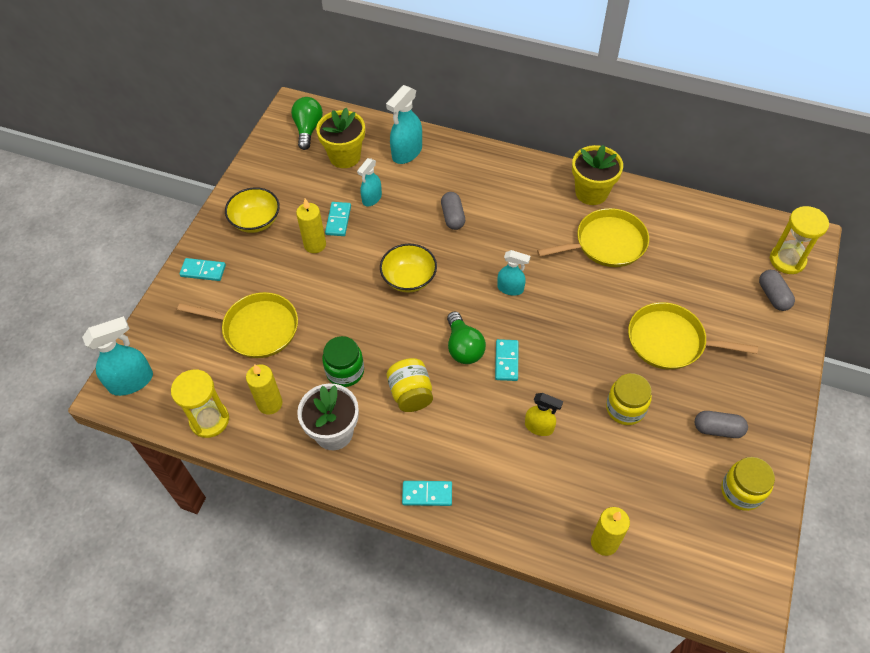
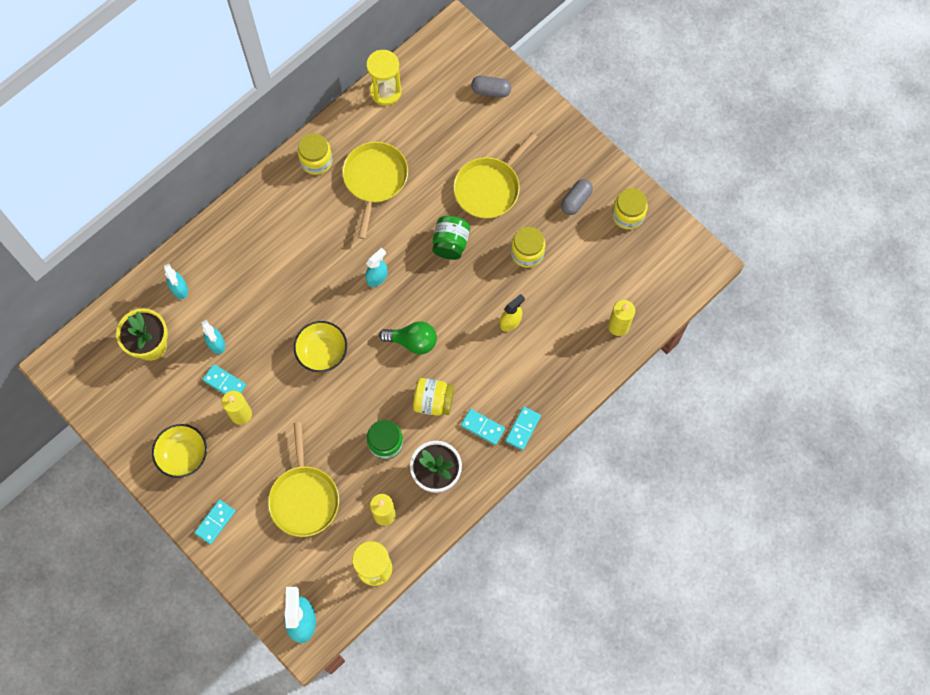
camera: 65 degrees left, 15 degrees up
yellow pan [177,292,298,358] -> yellow pan turned 135 degrees clockwise [268,422,339,537]
green light bulb [291,97,323,150] -> none
turquoise spray bottle [386,85,422,164] -> turquoise spray bottle [163,264,188,299], size x0.63
grey capsule [441,192,465,230] -> none
turquoise domino [495,339,518,381] -> turquoise domino moved to [461,409,505,445]
yellow flower pot [572,145,623,205] -> yellow jar [298,133,333,175]
yellow hourglass [770,206,829,274] -> yellow hourglass moved to [366,50,402,105]
none -> green jar [432,216,470,260]

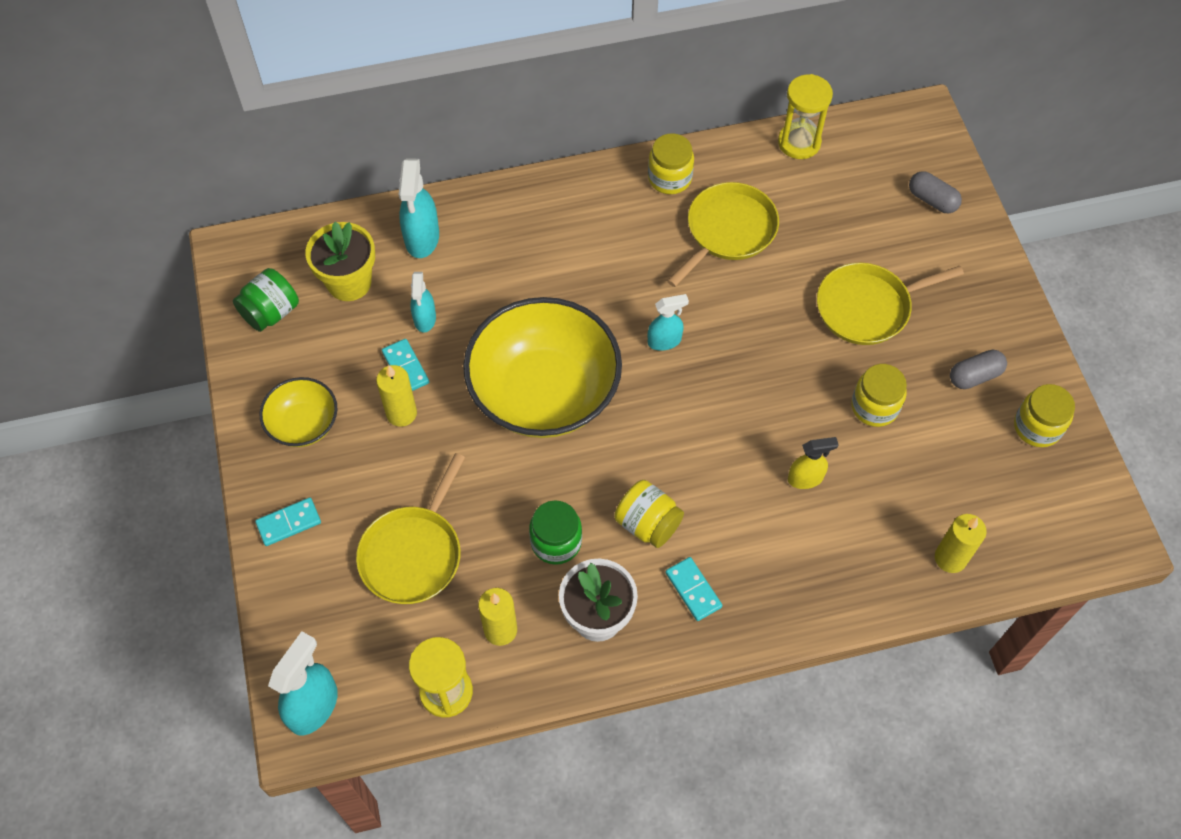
camera: 30 degrees right, 10 degrees down
turquoise spray bottle [163,264,188,299] -> turquoise spray bottle [399,158,439,258], size x1.59
yellow bowl [294,321,347,372] -> yellow bowl [463,297,622,438], size x2.03
green light bulb [379,321,437,354] -> none
green jar [432,216,470,260] -> green jar moved to [233,268,299,332]
turquoise domino [506,407,541,450] -> none

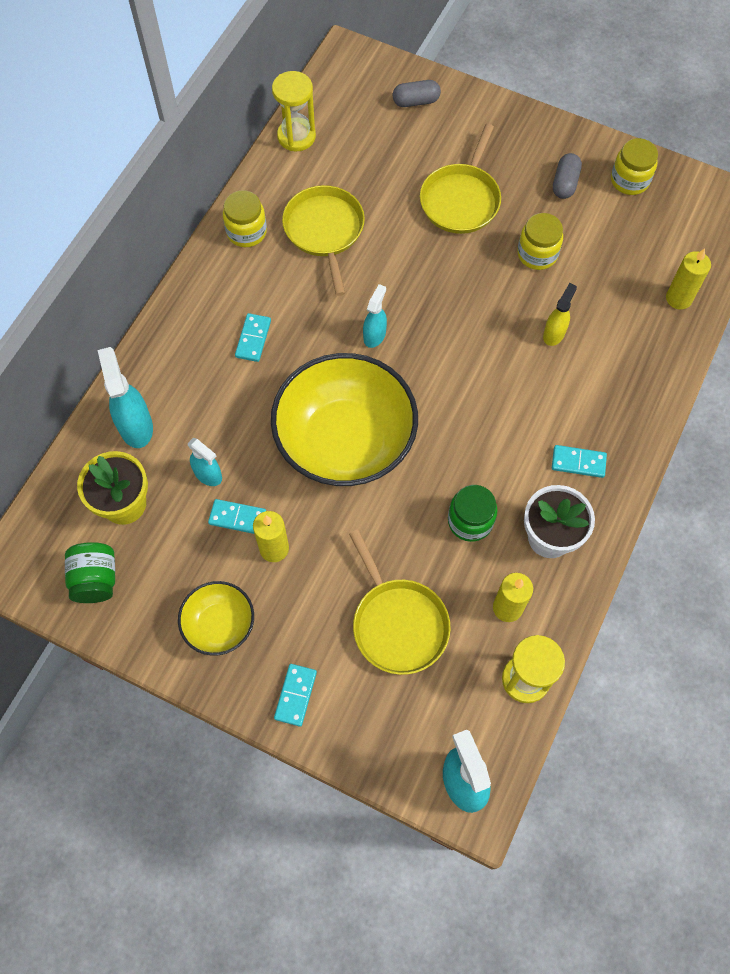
camera: 50 degrees left, 5 degrees up
turquoise spray bottle [399,158,439,258] -> turquoise spray bottle turned 150 degrees counterclockwise [98,347,153,448]
yellow jar [614,480,684,548] -> none
none -> turquoise domino [235,313,271,362]

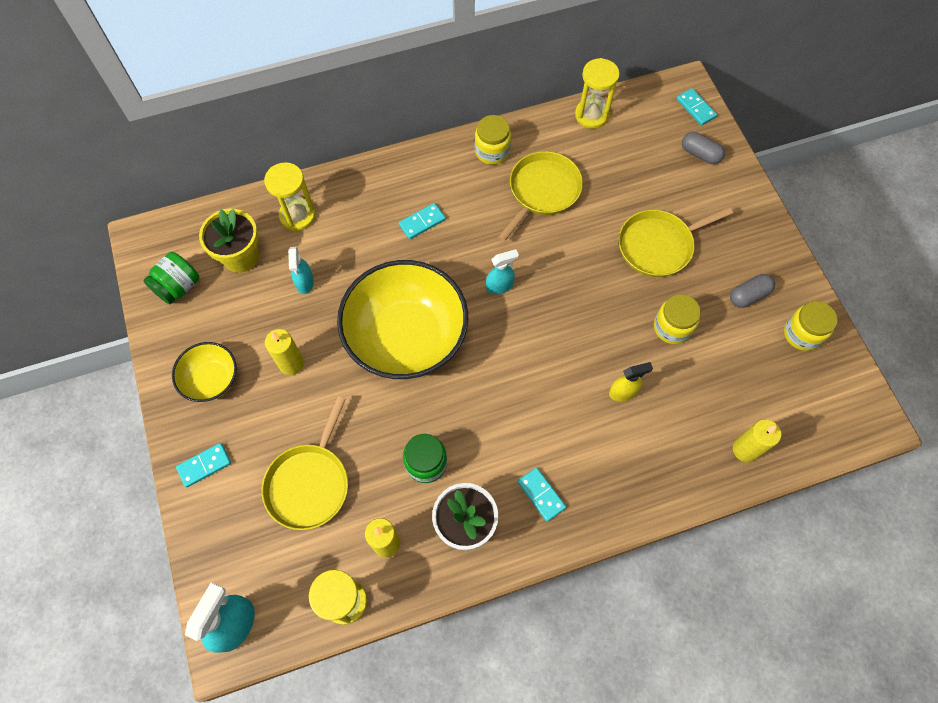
camera: 45 degrees right, 0 degrees up
turquoise spray bottle [98,347,153,448] -> yellow hourglass [264,162,316,231]
turquoise domino [208,499,266,534] -> turquoise domino moved to [676,88,717,125]

